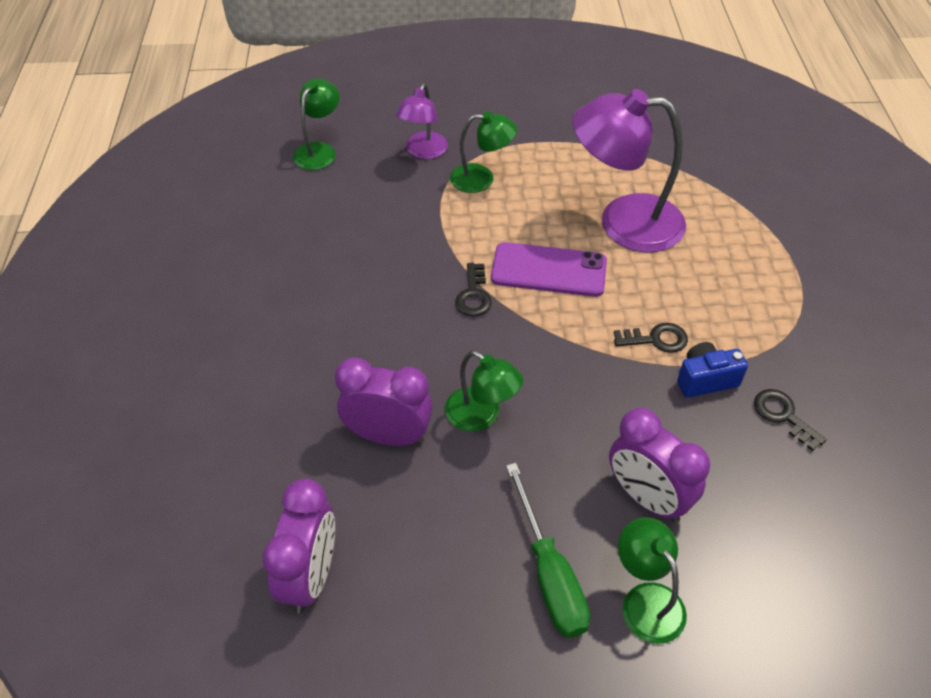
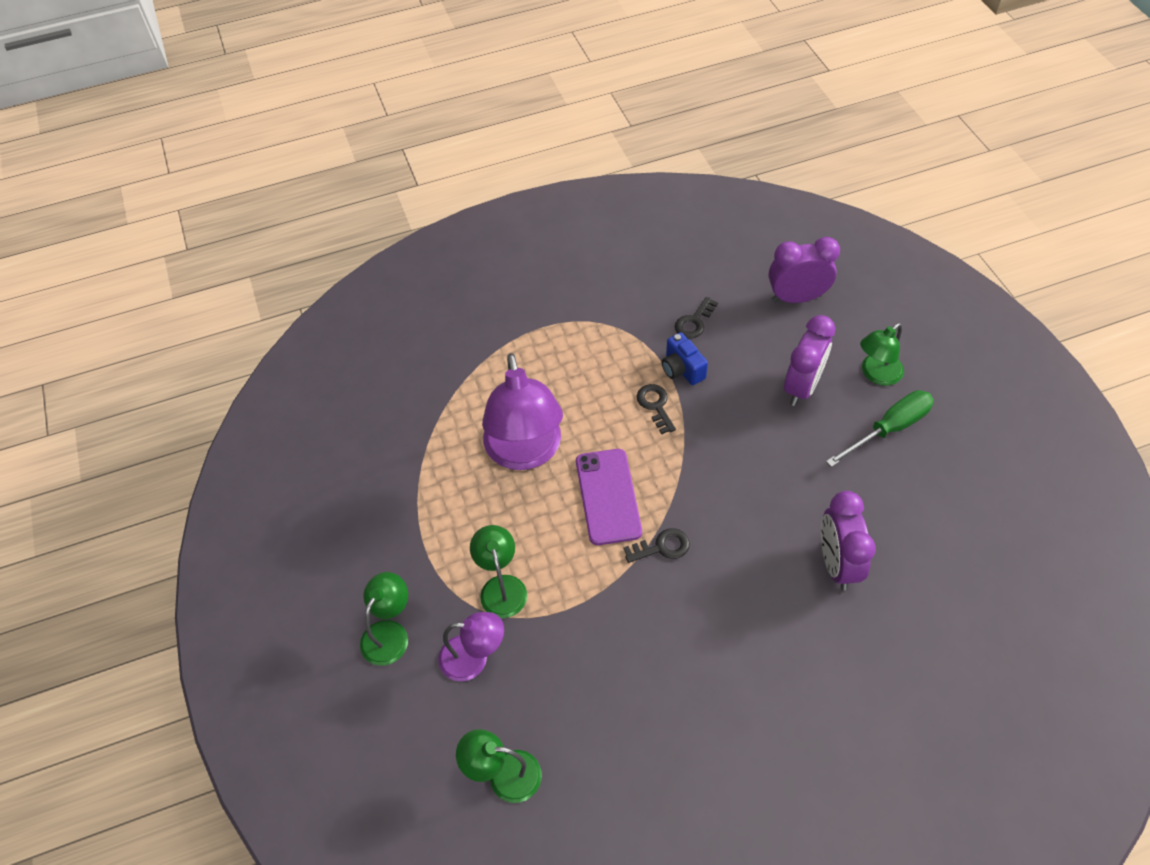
camera: 105 degrees left, 5 degrees up
purple clock [263,479,335,613] -> purple clock moved to [769,237,840,303]
green lamp [445,350,523,432] -> green lamp moved to [360,572,408,666]

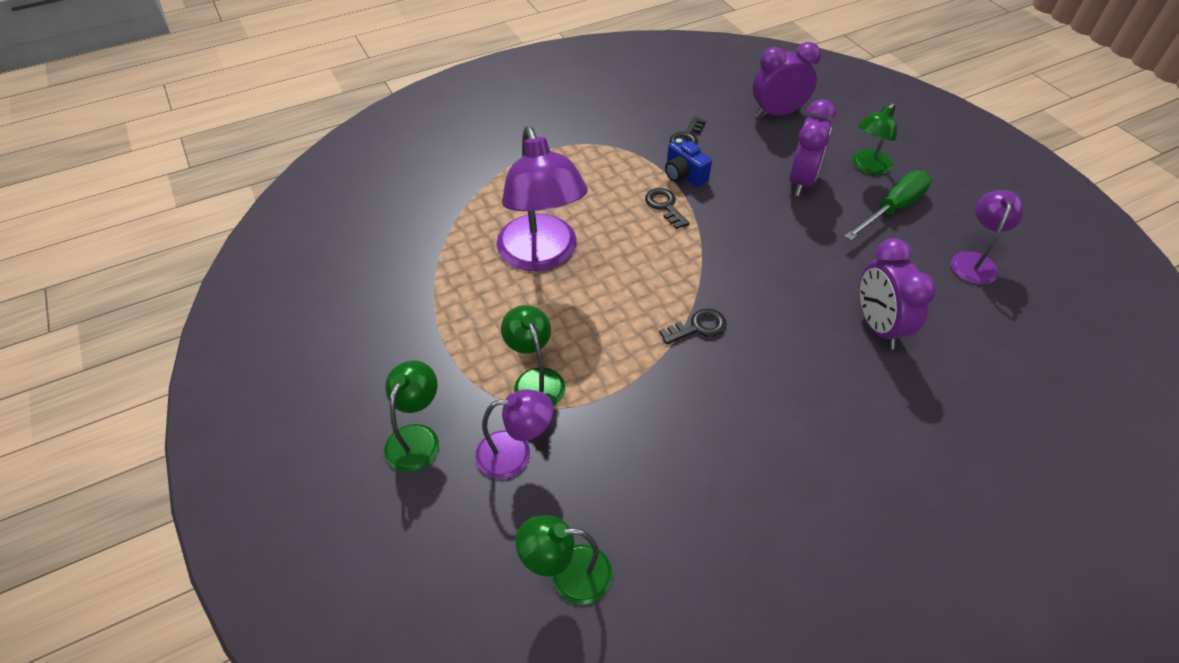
camera: 10 degrees left, 5 degrees down
purple phone [576,449,642,545] -> none
none -> purple lamp [951,190,1023,284]

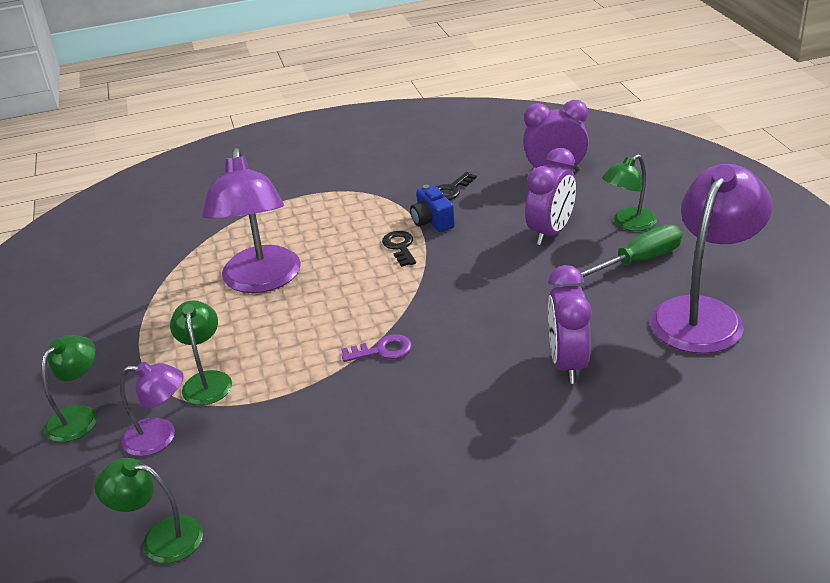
camera: 15 degrees right, 15 degrees down
black key [659,309,727,345] -> purple key [342,334,412,362]
purple lamp [951,190,1023,284] -> purple lamp [651,164,772,354], size x1.83

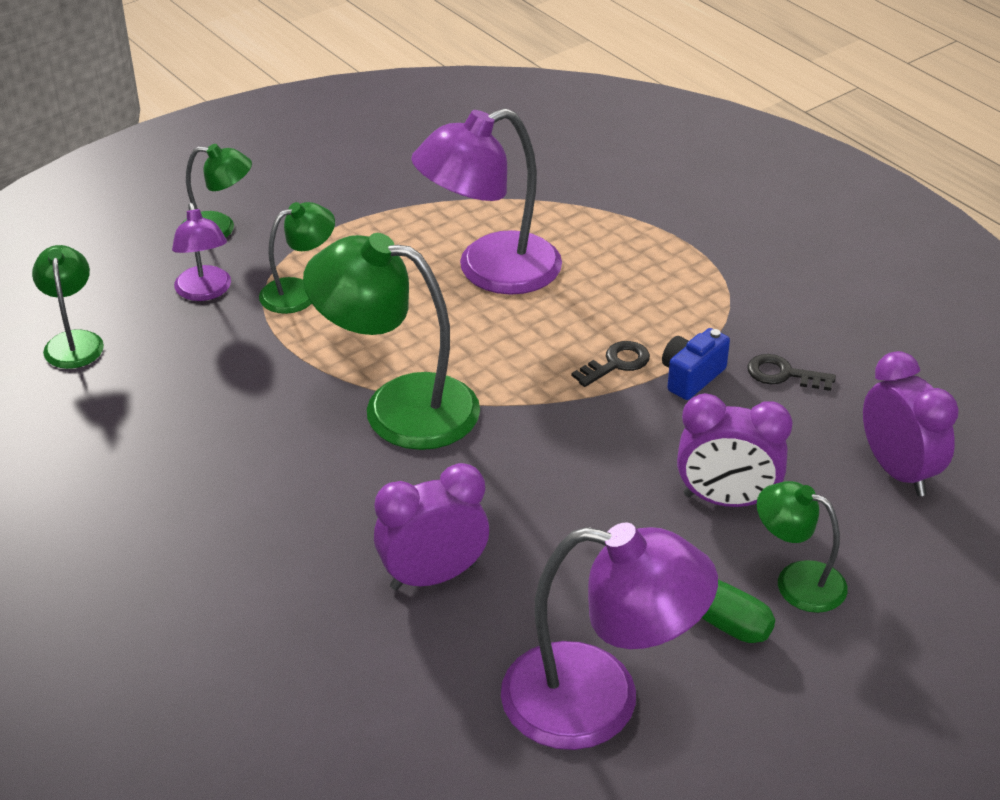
camera: 65 degrees right, 5 degrees up
purple key [342,334,412,362] -> green lamp [303,233,480,450]

